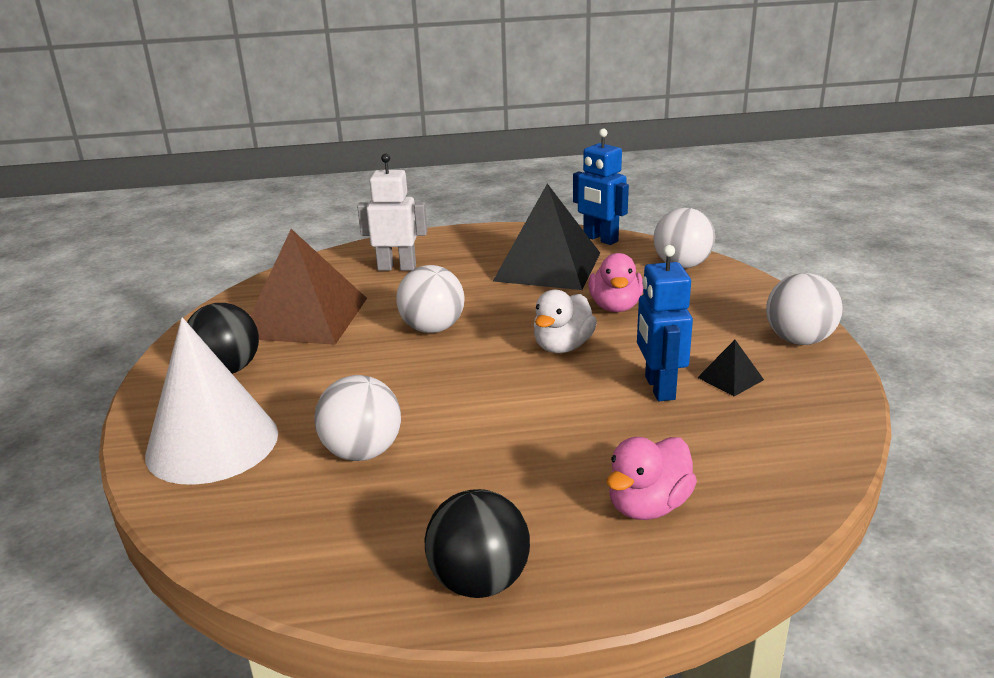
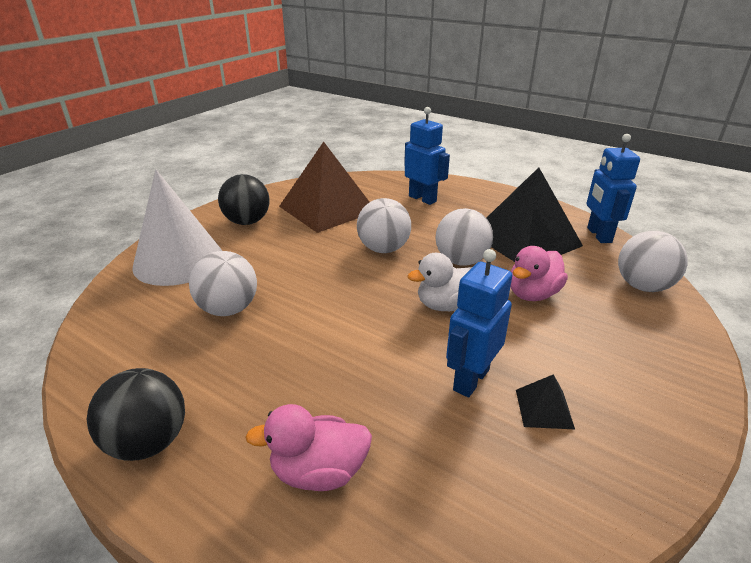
camera: 40 degrees right, 5 degrees up
white robot [357,154,427,271] -> blue robot [404,107,450,205]
white ball [766,273,843,345] -> white ball moved to [435,208,493,265]

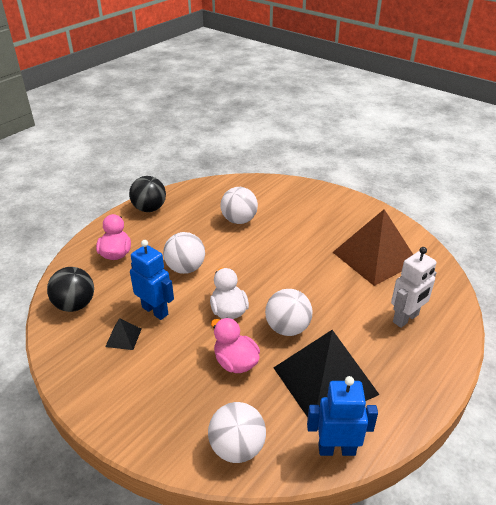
camera: 95 degrees right, 5 degrees up
white cone [132,170,222,286] -> none
black ball [218,174,270,225] -> black ball moved to [47,267,94,312]
white ball [357,198,411,253] -> white ball moved to [163,232,205,274]
blue robot [404,107,450,205] -> white robot [391,247,437,328]

